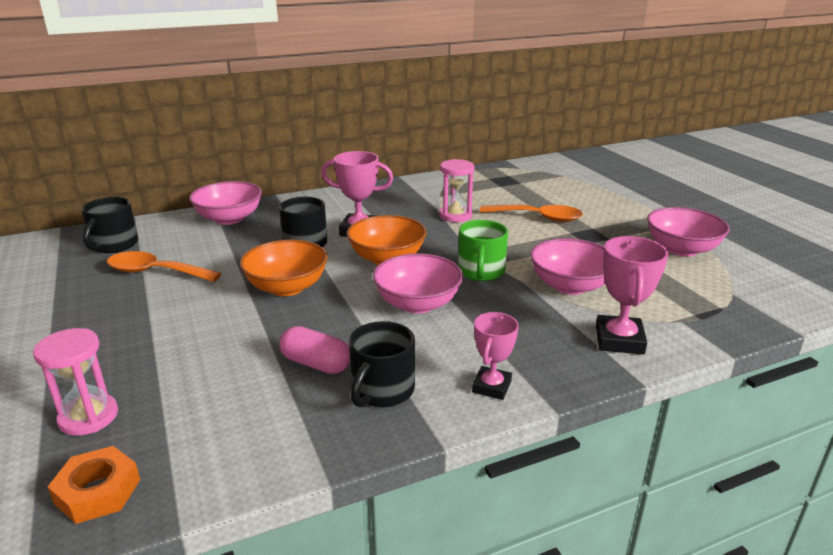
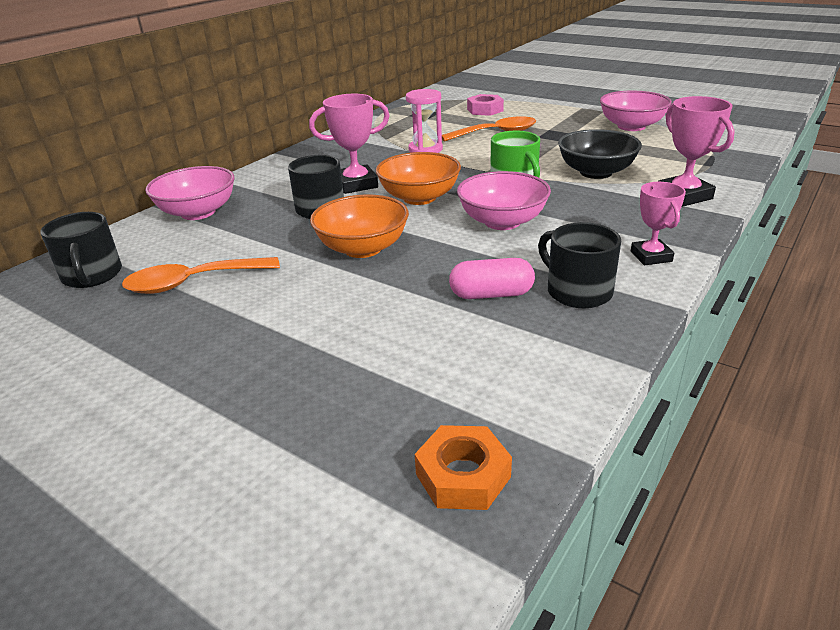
camera: 30 degrees left, 5 degrees up
pink hourglass [33,328,118,436] -> none
black mug [349,321,415,407] -> black mug turned 150 degrees clockwise [538,222,621,308]
pink bowl [530,238,605,295] -> black bowl [558,129,642,179]
none -> pink nut [467,94,504,116]

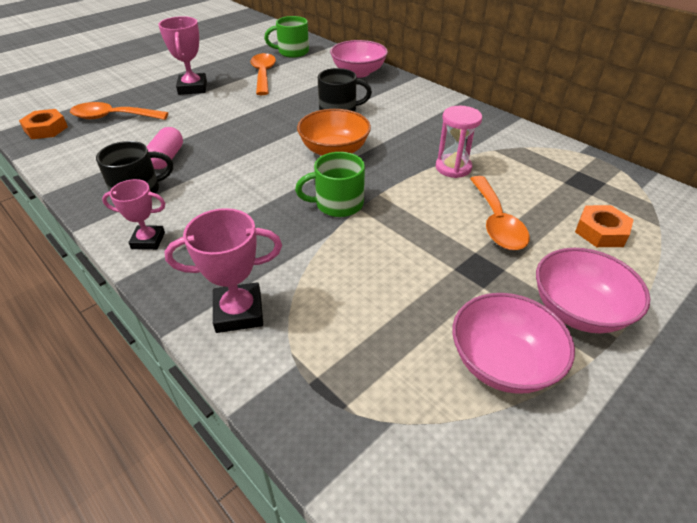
camera: 100 degrees right, 10 degrees up
black mug [40,212,122,288] -> green mug [264,16,309,58]
pink trophy [309,94,389,194] -> pink trophy moved to [158,16,207,95]
orange bowl [310,194,409,258] -> none
pink bowl [457,171,551,230] -> pink bowl moved to [536,248,650,333]
pink nut [467,94,504,116] -> orange nut [575,205,634,247]
black bowl [558,129,642,179] -> none
none -> orange spoon [70,102,168,120]

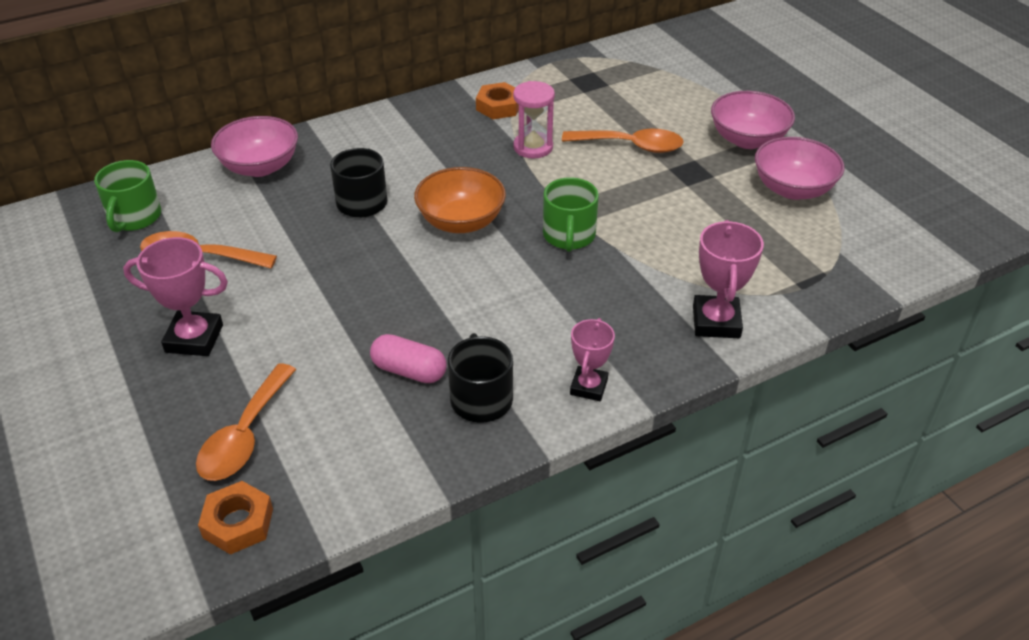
camera: 75 degrees left, 0 degrees up
orange nut [575,205,634,247] -> orange nut moved to [476,82,519,119]

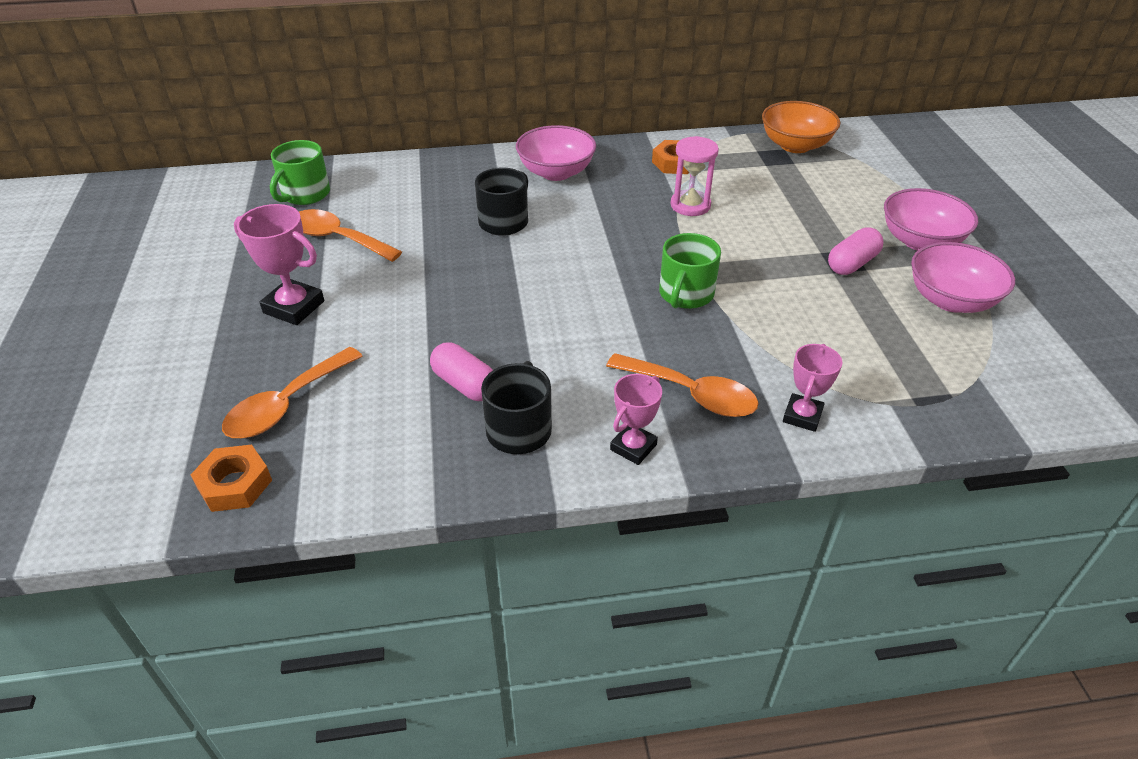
camera: 20 degrees right, 0 degrees up
pink bowl [211,116,298,177] -> pink bowl moved to [516,125,596,181]
orange bowl [414,167,506,233] -> orange bowl moved to [762,101,841,153]
orange spoon [562,129,684,153] -> orange spoon moved to [606,353,758,417]
pink trophy [693,220,764,338] -> pink trophy [783,344,843,432], size x0.67
none -> pink capsule [828,227,884,275]

